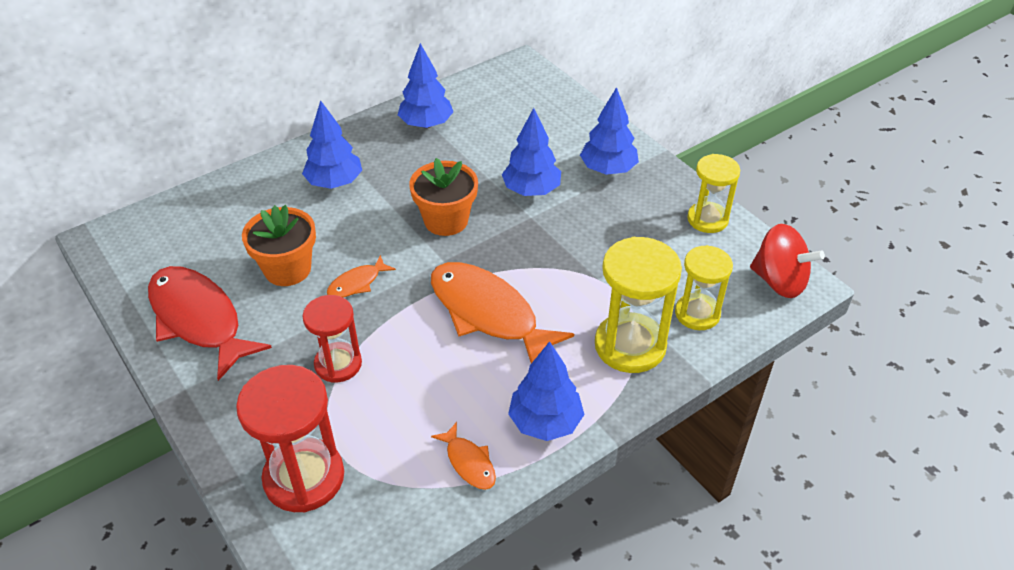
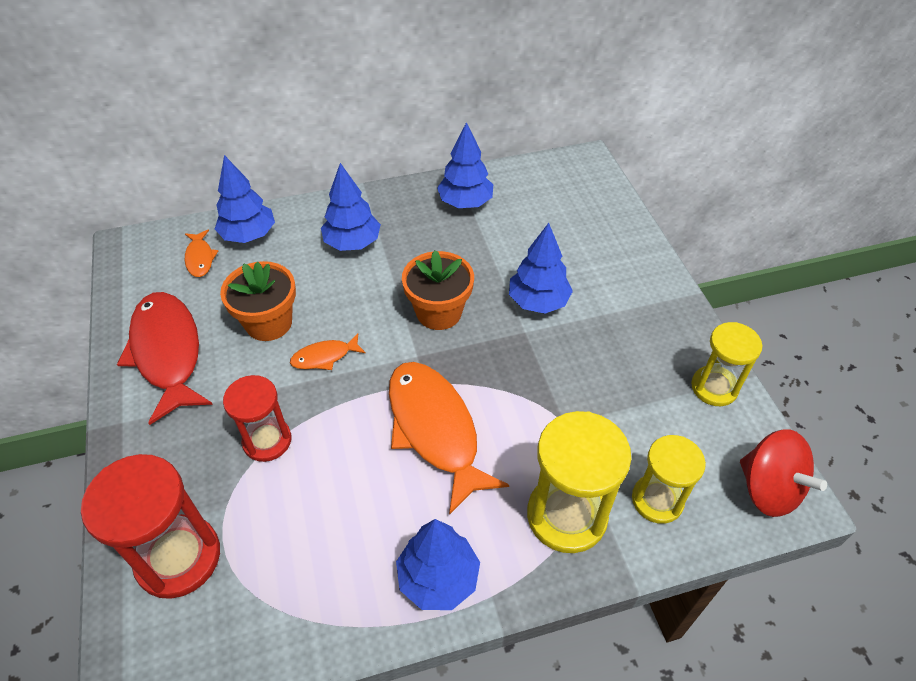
camera: 20 degrees right, 5 degrees up
orange fish [431,422,496,490] -> orange fish moved to [185,230,218,277]
blue tree [580,87,639,175] -> blue tree moved to [215,155,275,243]

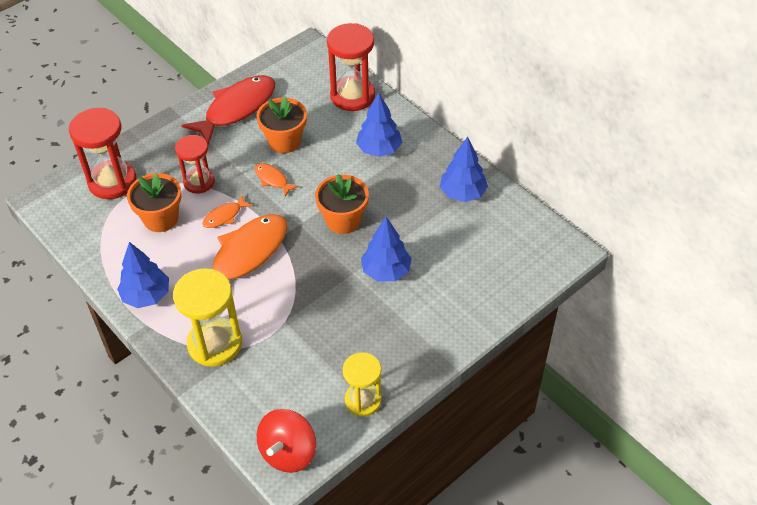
camera: 65 degrees right, 0 degrees up
orange fish [185,230,218,277] -> orange fish moved to [202,195,253,228]
blue tree [215,155,275,243] -> red hourglass [327,23,375,111]
yellow hourglass [632,435,706,524] -> none
none -> orange flower pot [127,173,181,232]

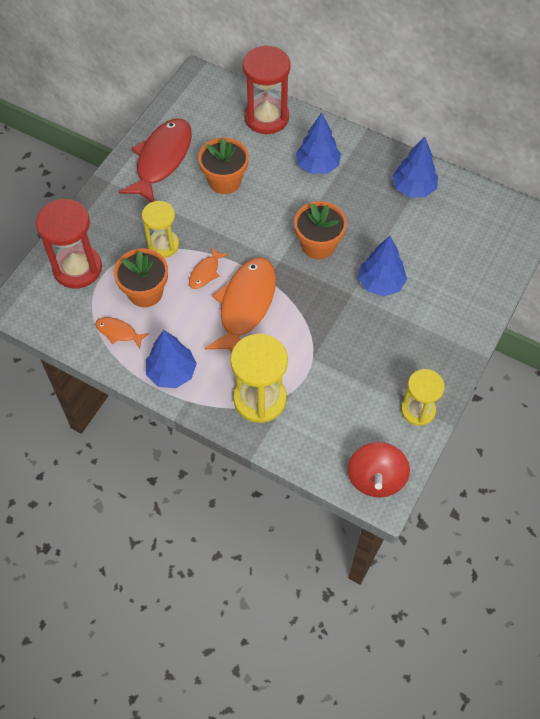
camera: 20 degrees left, 10 degrees up
red hourglass [175,135,215,194] -> yellow hourglass [142,201,179,258]
orange fish [255,163,299,197] -> orange fish moved to [95,317,149,349]

